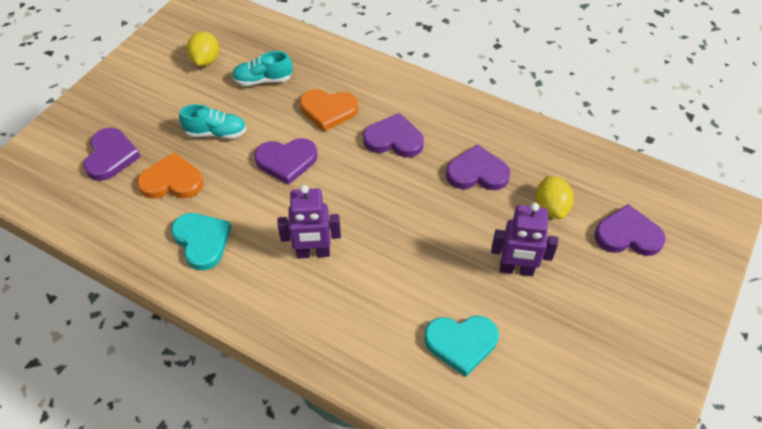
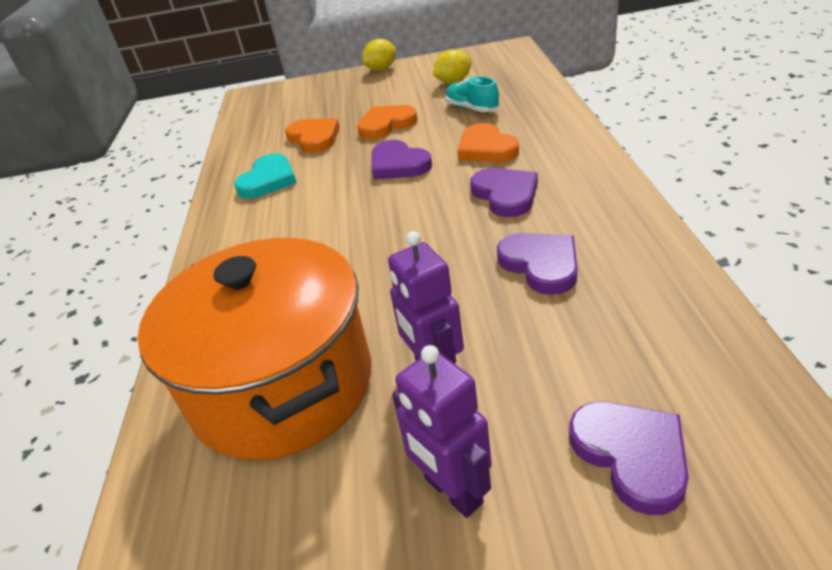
camera: 60 degrees right, 15 degrees down
purple heart [84,128,141,181] -> none
turquoise shoe [179,104,247,139] -> orange heart [357,105,417,140]
purple robot [277,185,341,258] -> purple robot moved to [392,345,492,518]
turquoise heart [424,315,499,377] -> orange pot [137,238,371,461]
yellow lemon [535,176,574,219] -> yellow lemon moved to [362,39,396,71]

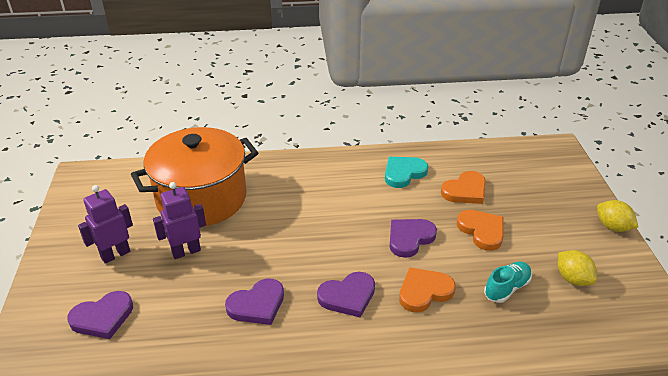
camera: 85 degrees right, 0 degrees up
turquoise heart [234,154,297,199] -> turquoise heart turned 120 degrees clockwise [385,157,428,188]

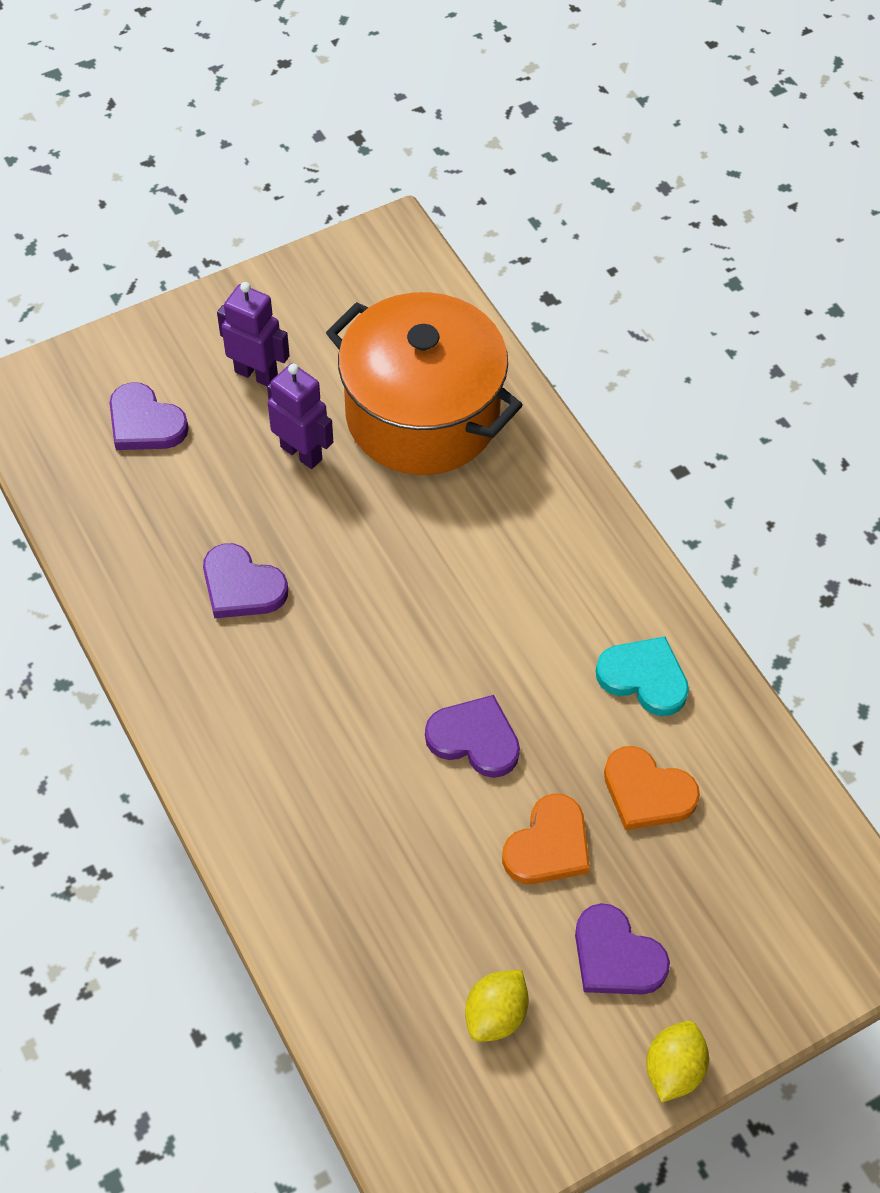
camera: 65 degrees right, 20 degrees up
purple heart [317,272,375,318] -> purple heart moved to [575,903,670,995]
orange heart [399,267,456,313] -> none
turquoise shoe [484,262,532,303] -> none

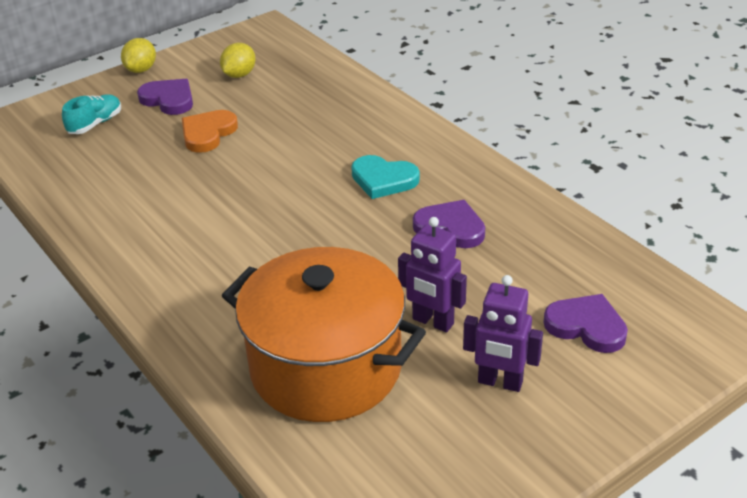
camera: 175 degrees right, 20 degrees down
purple heart [425,695,520,778] -> none
turquoise heart [596,637,689,716] -> turquoise heart moved to [351,155,420,199]
orange heart [604,746,700,830] -> none
none -> turquoise shoe [62,94,121,134]

